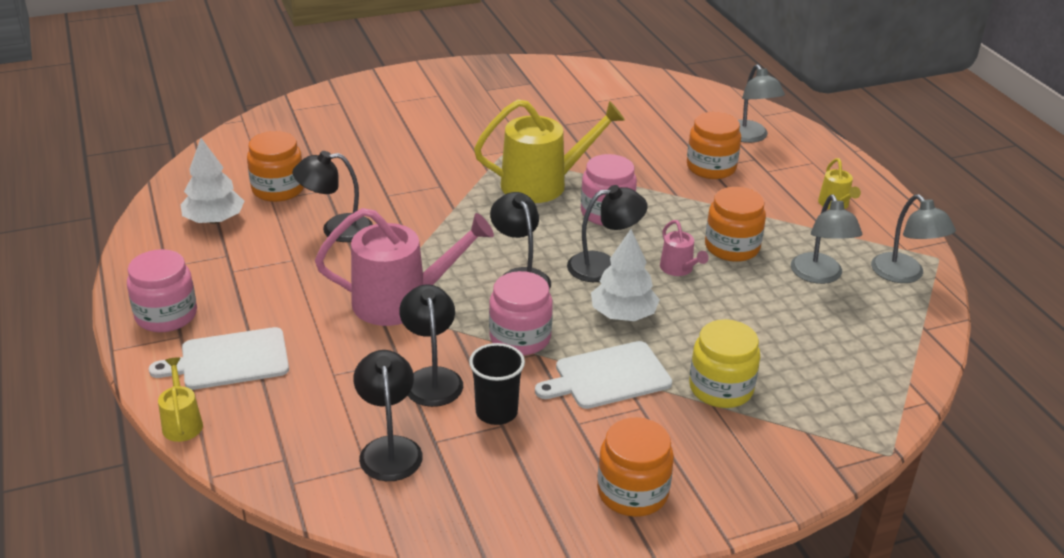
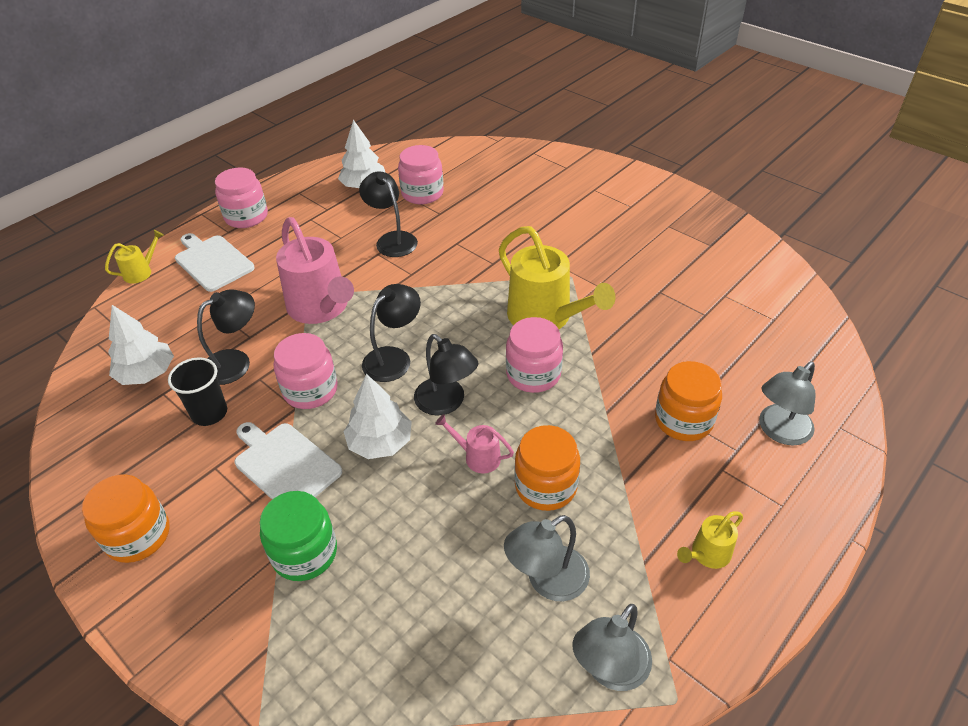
camera: 65 degrees right, 10 degrees up
orange jar [247,131,304,202] -> pink jar [398,145,444,204]
black lamp [354,350,423,481] -> white tree [108,305,174,385]
pink watering can [660,220,709,276] -> pink watering can turned 75 degrees clockwise [435,414,514,473]
yellow jar [689,319,760,408] -> green jar [260,491,337,581]

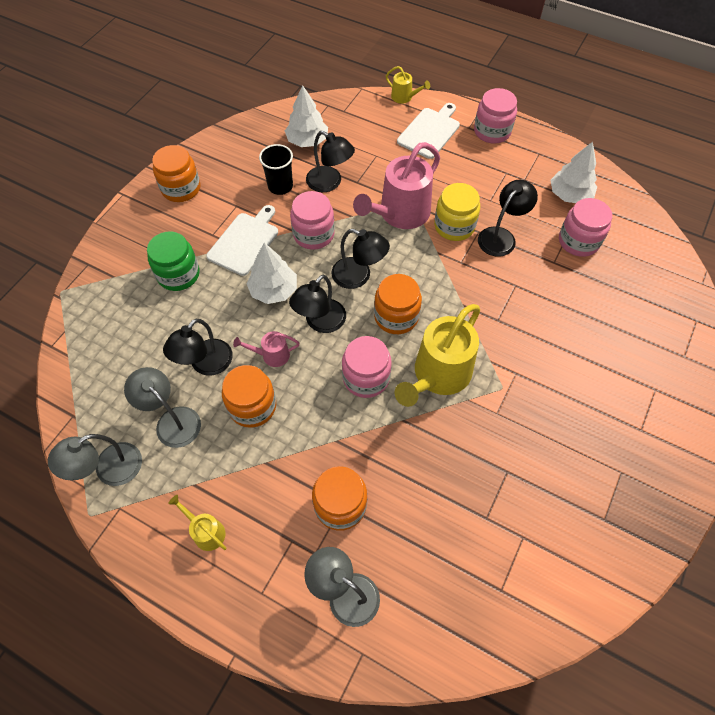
camera: 75 degrees right, 15 degrees up
pink watering can [435,414,514,473] -> pink watering can turned 105 degrees counterclockwise [233,331,300,367]
grey lamp [572,604,652,691] -> grey lamp turned 60 degrees counterclockwise [48,434,142,486]
none -> black lamp [163,319,233,376]
none -> orange jar [374,274,422,334]
none -> yellow jar [434,183,480,241]

